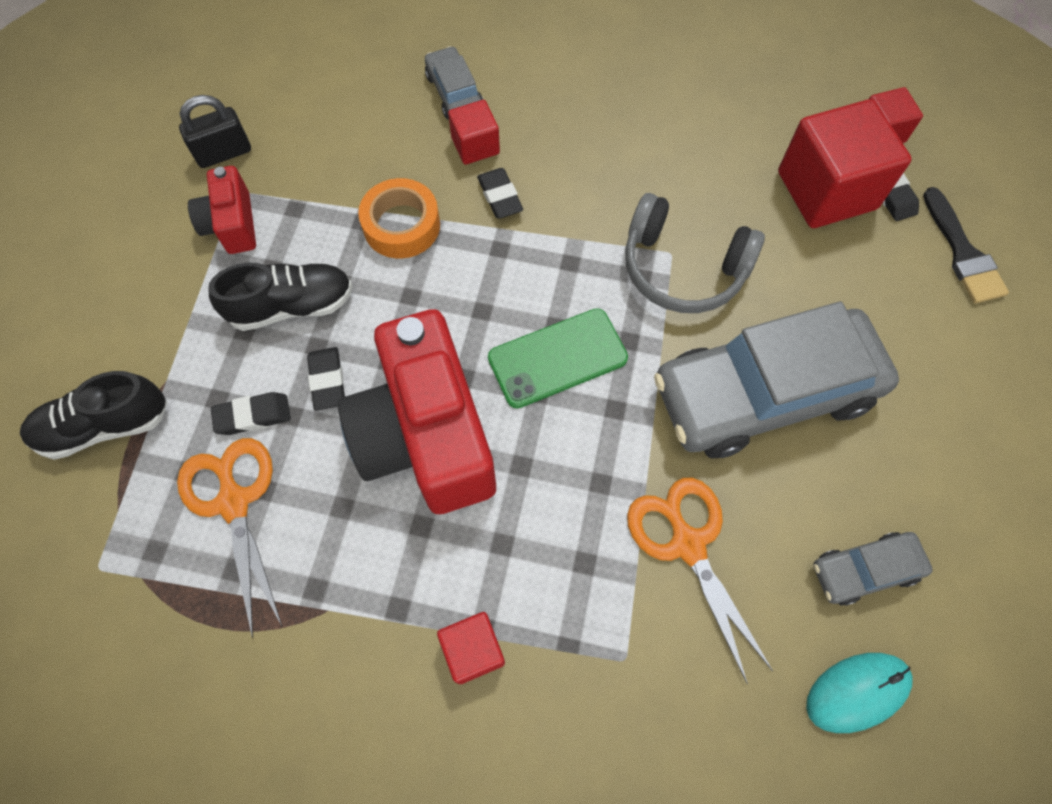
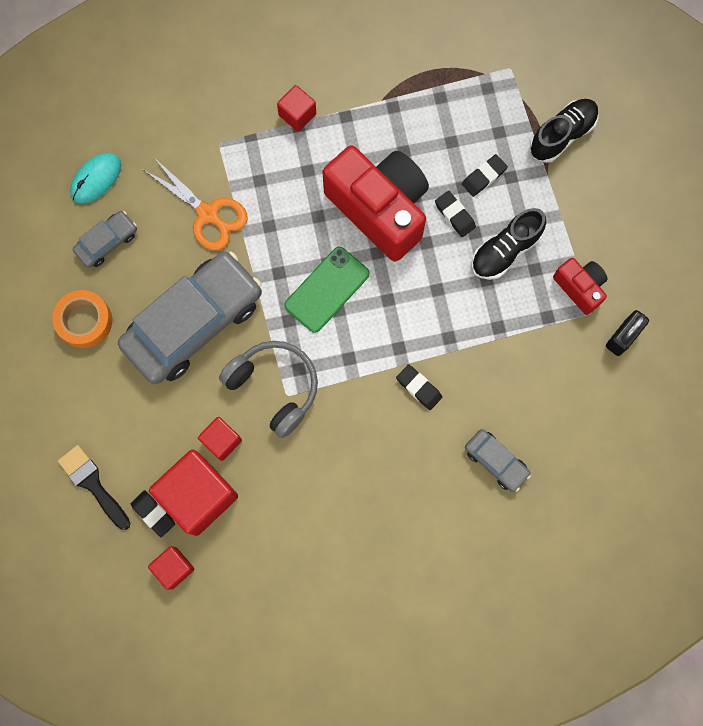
camera: 155 degrees right, 10 degrees up
orange scissors [177,438,282,638] -> none
orange tape [358,178,440,259] -> orange tape moved to [52,290,112,348]
red cube [448,100,500,165] -> red cube moved to [198,417,242,461]
grey headphones [625,193,765,313] -> grey headphones turned 45 degrees clockwise [219,341,318,438]

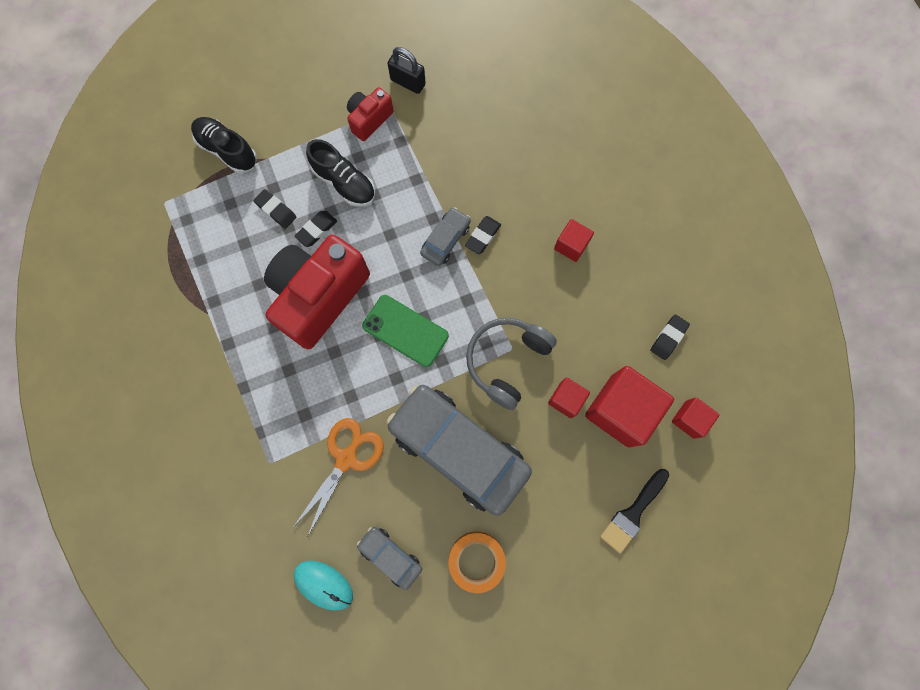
camera: 100 degrees left, 0 degrees up
black eraser [131,490,175,537] -> black eraser moved to [650,315,690,360]
red cube [277,85,316,132] -> red cube moved to [554,219,594,262]
grey car [465,429,531,492] -> grey car moved to [420,207,471,266]

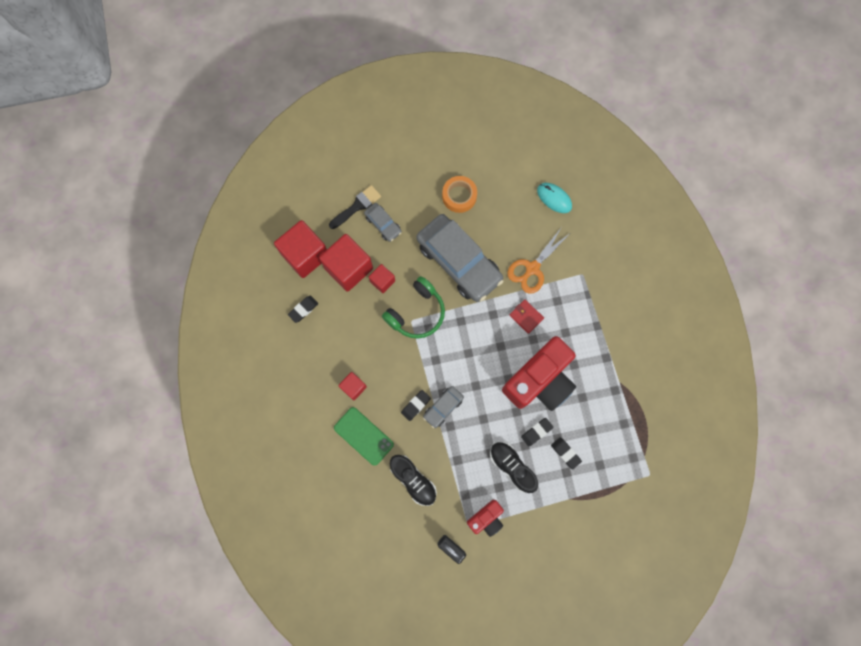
camera: 170 degrees left, 0 degrees up
black shoe [191,117,257,173] -> black shoe moved to [390,455,437,506]
grey car [357,527,422,590] -> grey car moved to [364,203,402,242]
green phone [362,295,449,367] -> green phone moved to [334,407,394,466]
grey headphones [466,318,557,410] -> green headphones [382,276,445,339]
red cube [672,397,719,439] -> red cube [274,220,327,278], size x1.94
none -> red wallet [509,300,544,334]

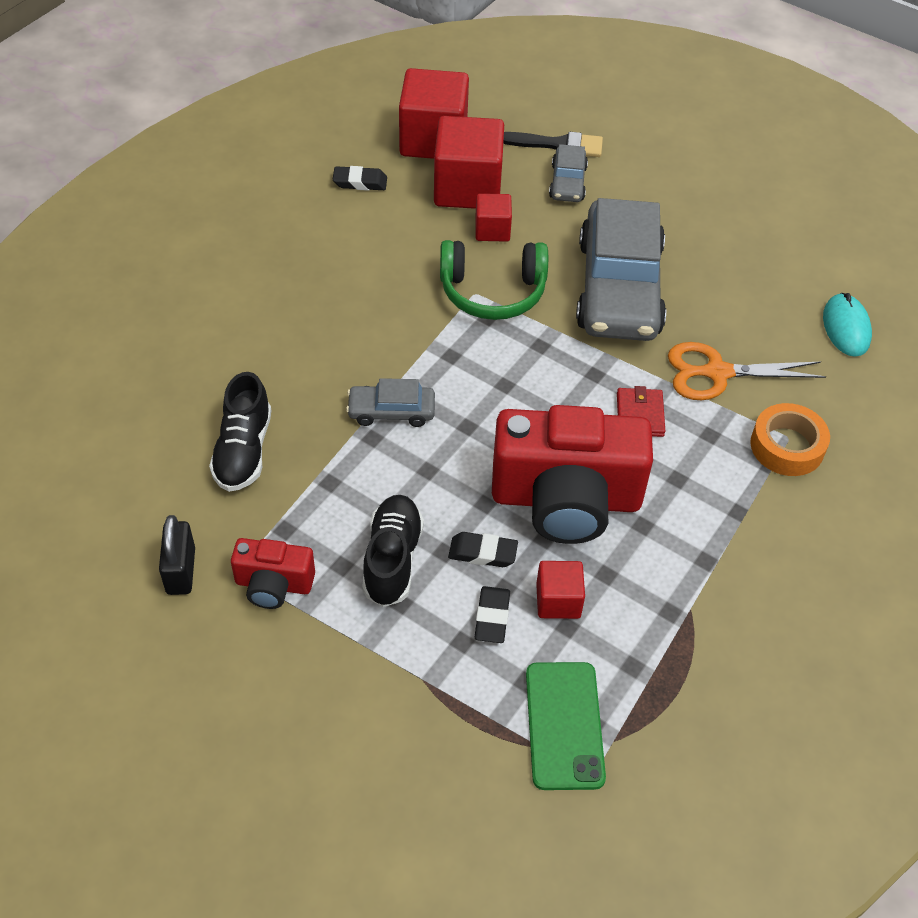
camera: 45 degrees right, 25 degrees down
green phone [334,407,394,466] -> green phone moved to [526,662,606,790]
red cube [338,372,367,400] -> red cube moved to [536,561,585,619]
black eraser [401,390,431,421] -> none
orange tape [442,176,477,213] -> orange tape moved to [750,403,830,476]

